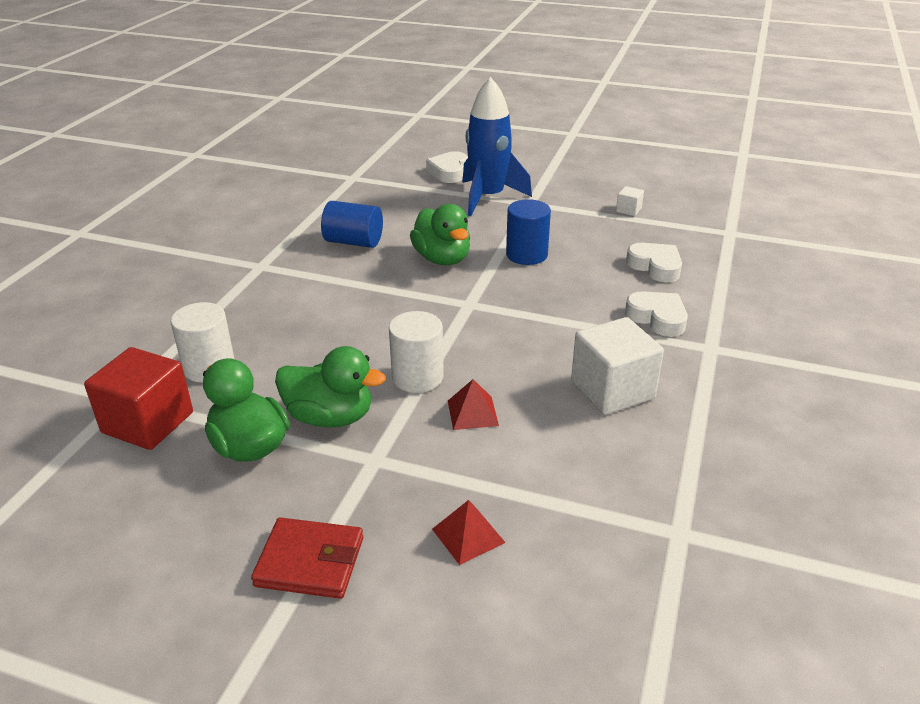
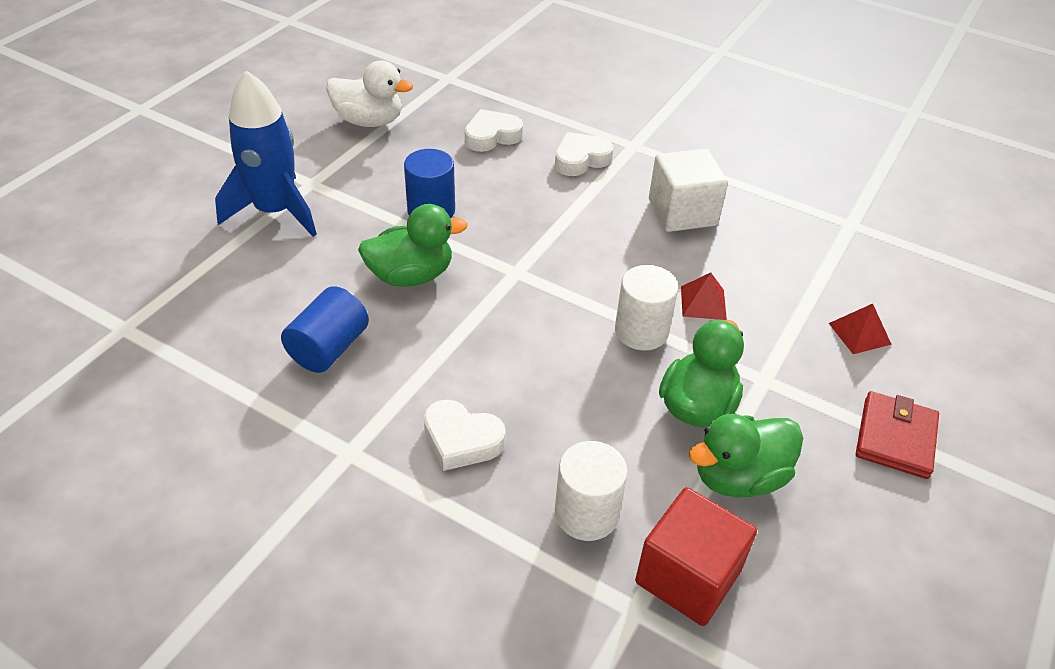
camera: 80 degrees left, 10 degrees up
white heart [426,151,468,183] -> white heart moved to [424,400,506,471]
white cube [616,186,644,216] -> white duck [326,60,413,127]

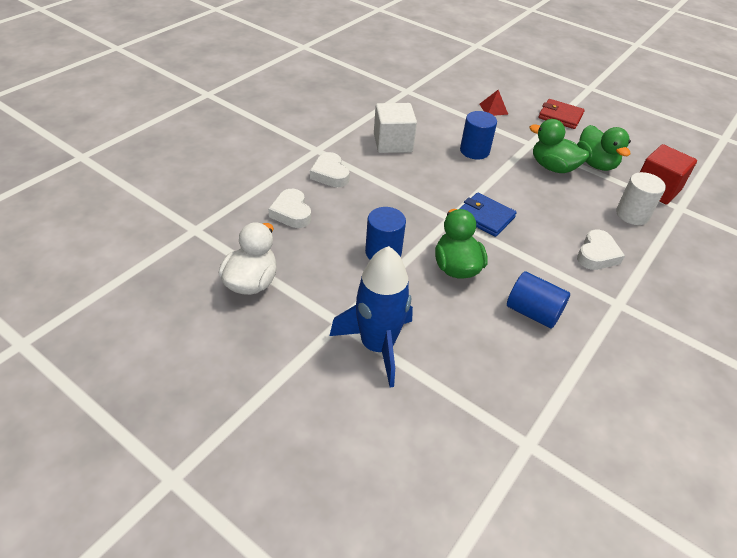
camera: 85 degrees left, 0 degrees up
white cylinder [615,265,678,351] -> none
red pyramid [681,273,727,320] -> blue cylinder [460,111,497,160]
none -> blue wallet [459,193,517,237]

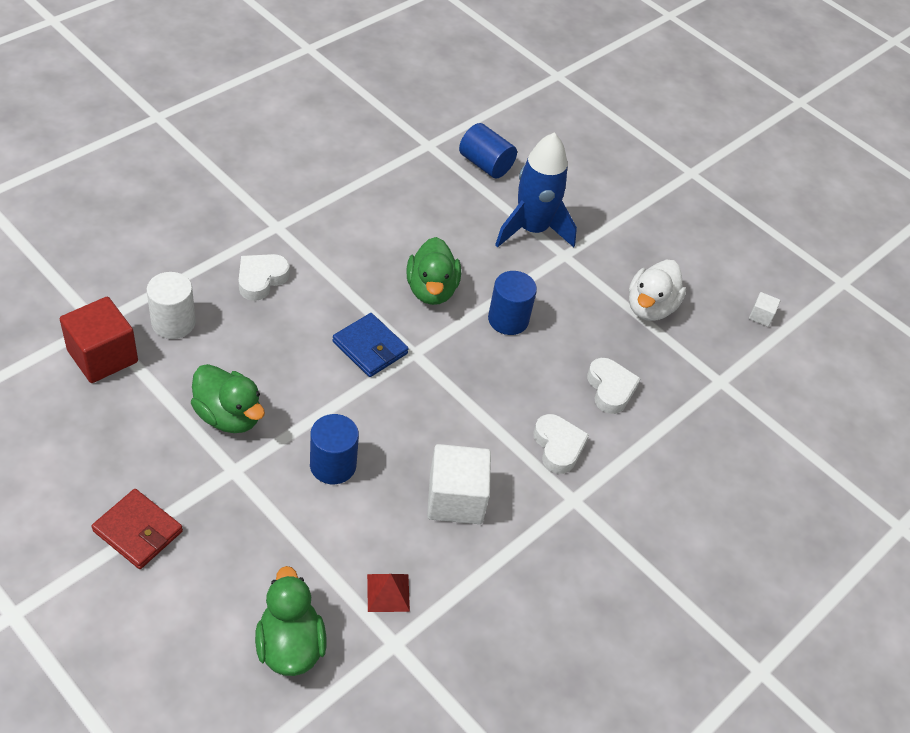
camera: 175 degrees left, 5 degrees up
red pyramid [479,90,508,116] -> red pyramid moved to [367,574,410,612]
blue cylinder [507,271,570,329] -> blue cylinder moved to [459,123,517,178]
green duck [577,125,631,171] -> green duck moved to [255,566,327,676]
none -> white cube [749,292,780,327]

